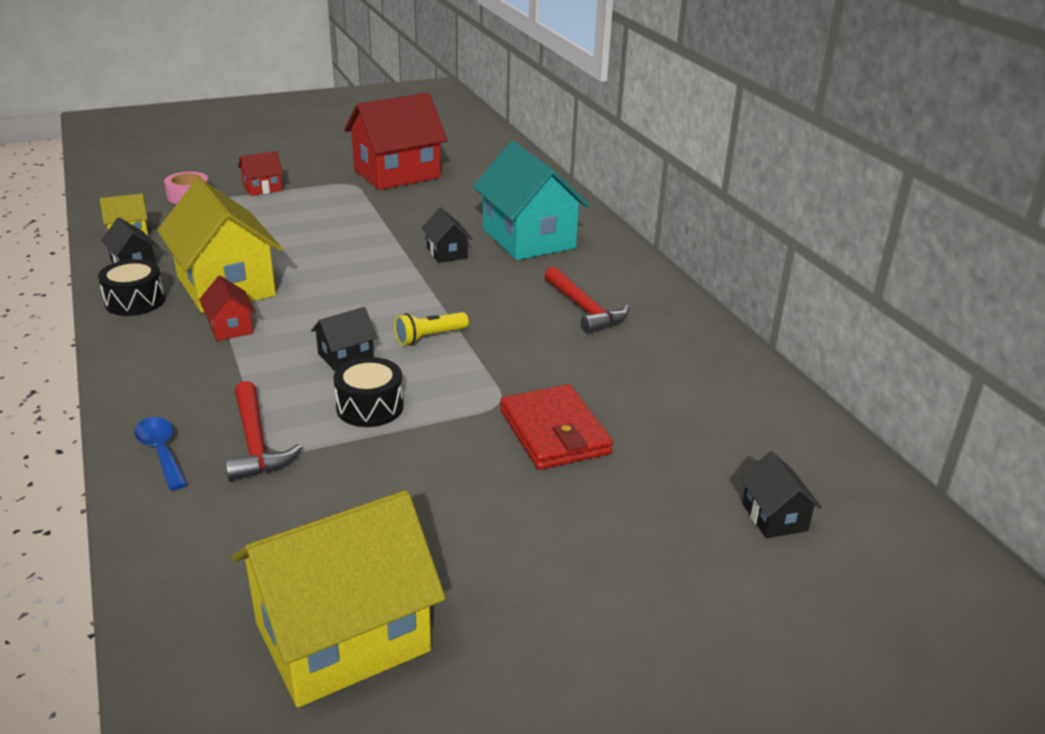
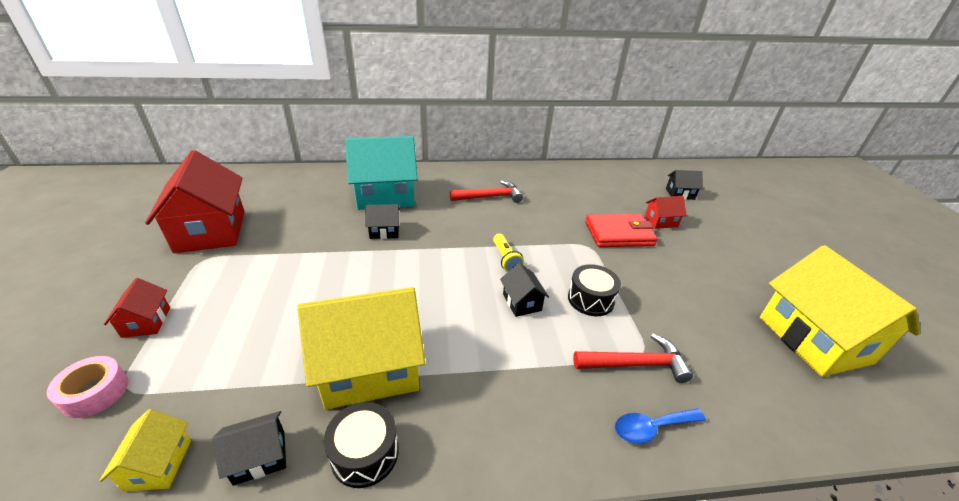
camera: 75 degrees left, 5 degrees up
red house [199,276,256,341] -> red house moved to [644,196,687,229]

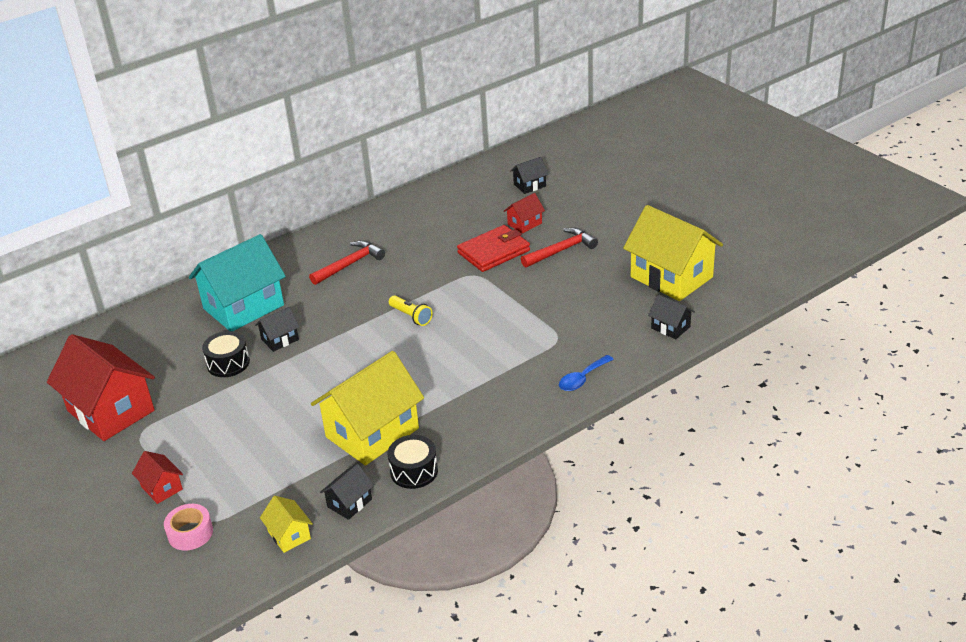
camera: 25 degrees left, 0 degrees up
black house [500,262,549,317] -> black house moved to [648,294,695,339]
black drum [568,264,621,316] -> black drum moved to [202,331,250,377]
red hammer [573,334,693,383] -> red hammer moved to [521,228,598,268]

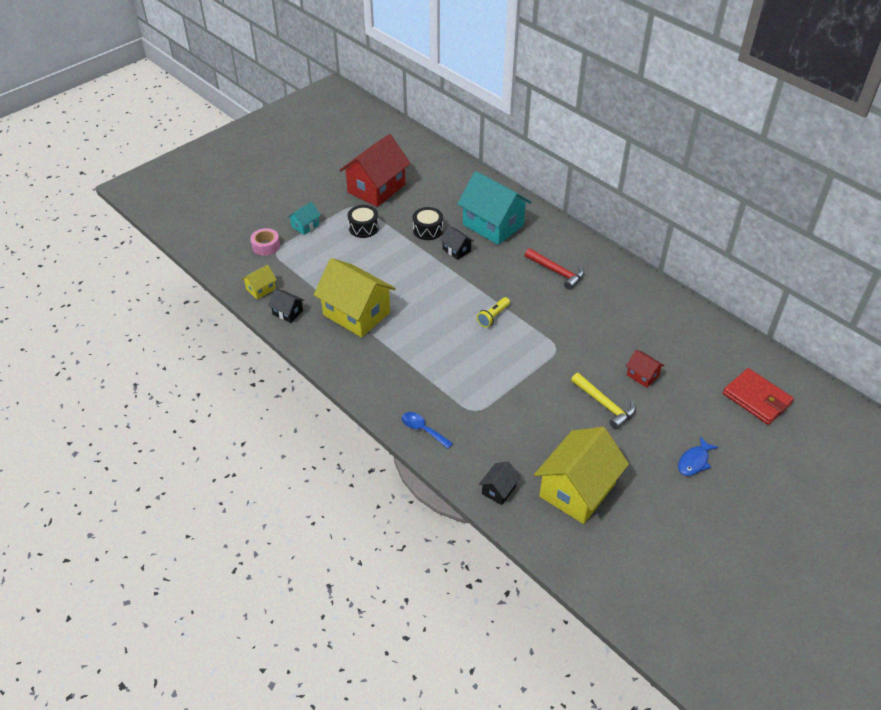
camera: 80 degrees right, 10 degrees up
red house [132,451,183,504] -> turquoise house [288,201,321,235]
black drum [388,435,438,489] -> black drum moved to [348,205,379,238]
red wallet [457,225,530,272] -> red wallet moved to [723,368,794,425]
black house [510,157,549,194] -> none
red hammer [521,228,598,268] -> yellow hammer [571,373,636,429]
none -> blue fish [678,436,719,476]

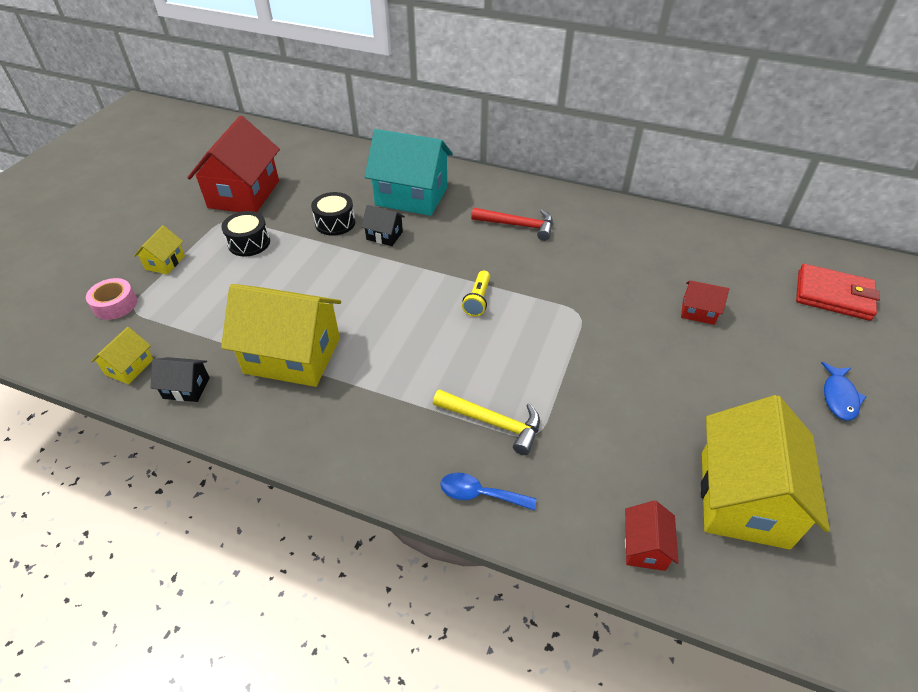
camera: 25 degrees left, 0 degrees up
turquoise house [288,201,321,235] -> yellow house [134,225,185,275]
black house [479,461,521,505] -> red house [625,500,679,571]
yellow hammer [571,373,636,429] -> yellow hammer moved to [433,389,540,455]

